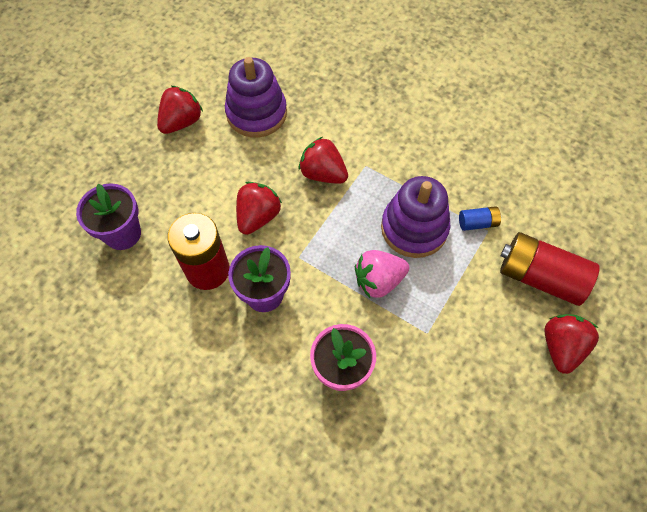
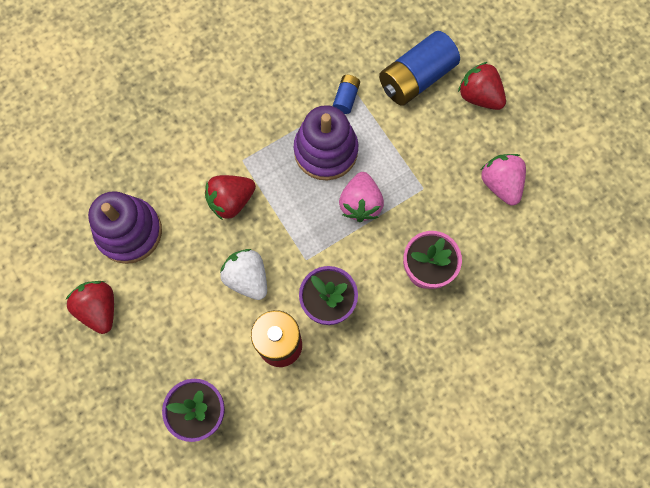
camera: 65 degrees left, 10 degrees up
red strawberry [236,182,282,235] -> white strawberry [220,249,267,300]
red battery [500,232,600,306] -> blue battery [379,31,460,106]
none -> pink strawberry [481,154,526,205]

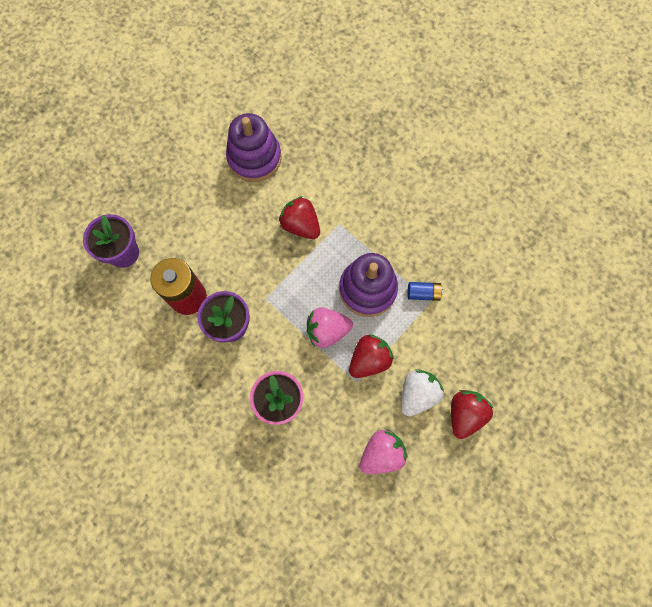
camera: 75 degrees right, 0 degrees up
red strawberry [65,281,114,334] -> red strawberry moved to [349,334,394,378]
white strawberry [220,249,267,300] -> white strawberry moved to [401,369,444,416]
blue battery [379,31,460,106] -> none

